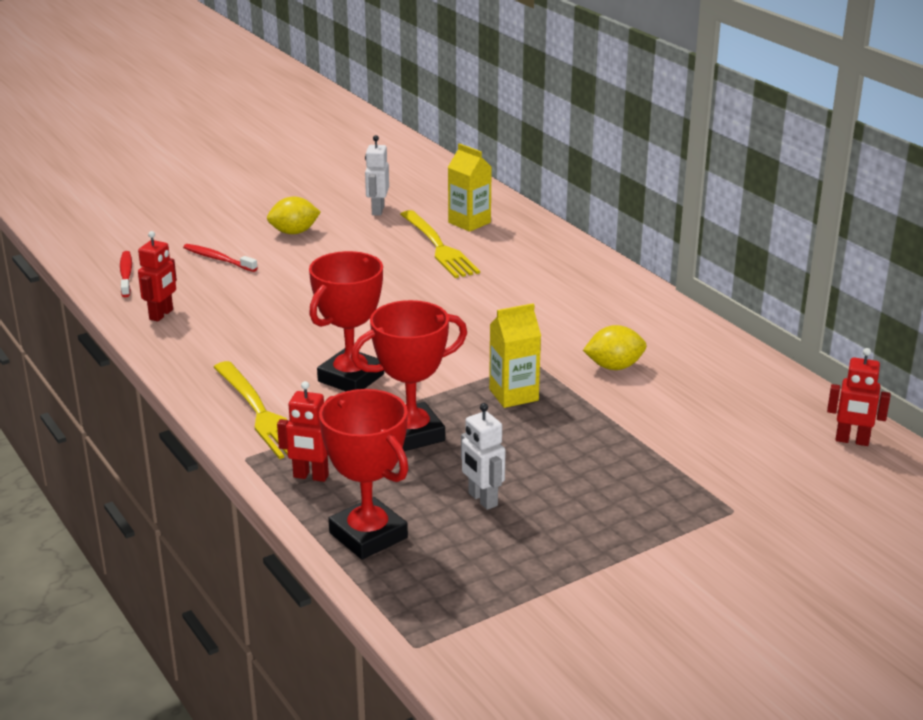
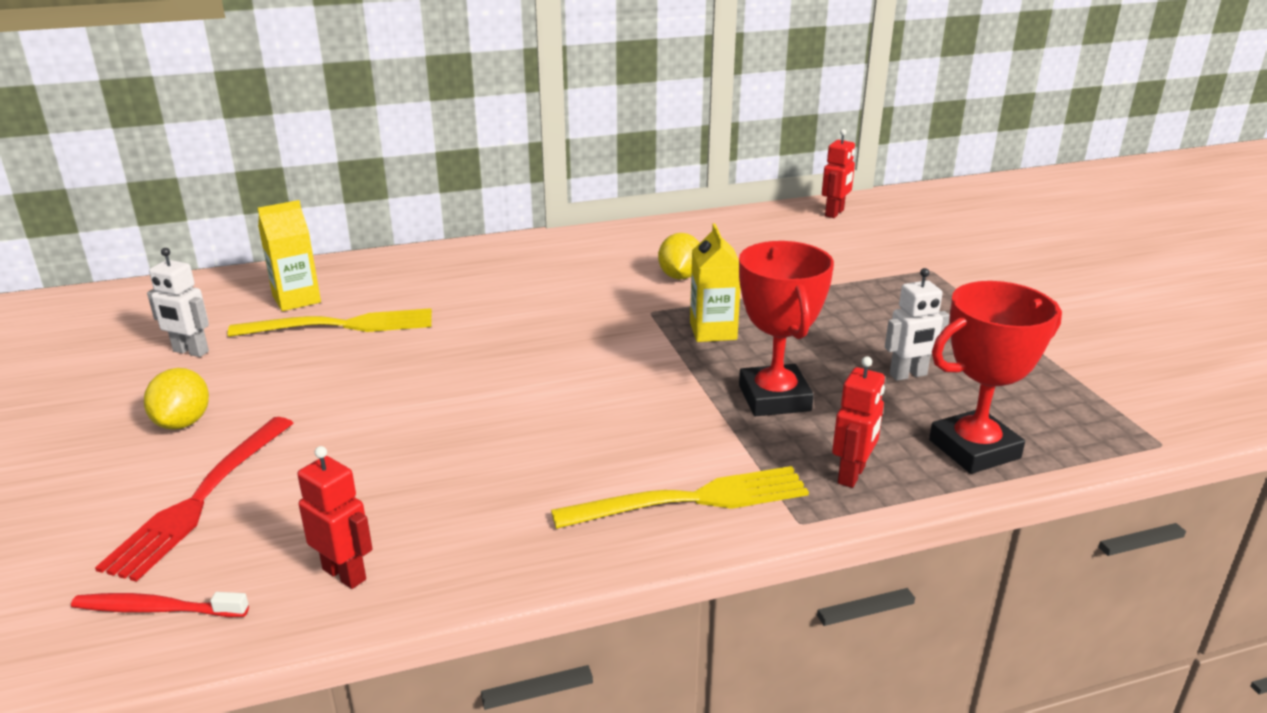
camera: 75 degrees left, 0 degrees up
red toothbrush [183,244,258,272] -> red fork [95,417,293,582]
red trophy [309,251,384,391] -> none

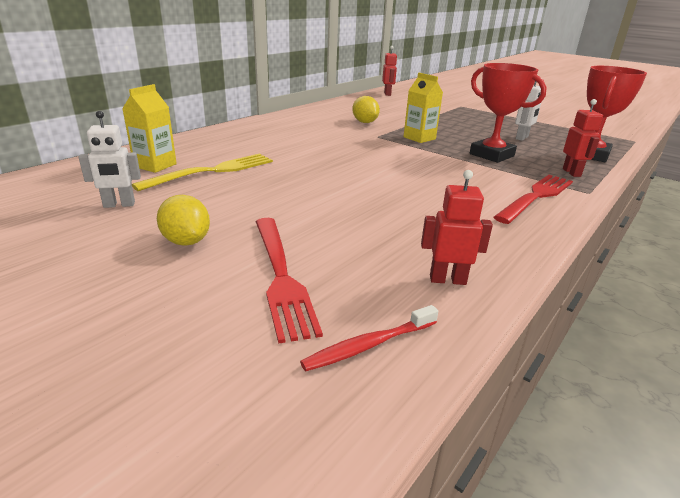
camera: 35 degrees left, 0 degrees up
yellow fork [551,466,809,529] -> red fork [494,175,573,224]

